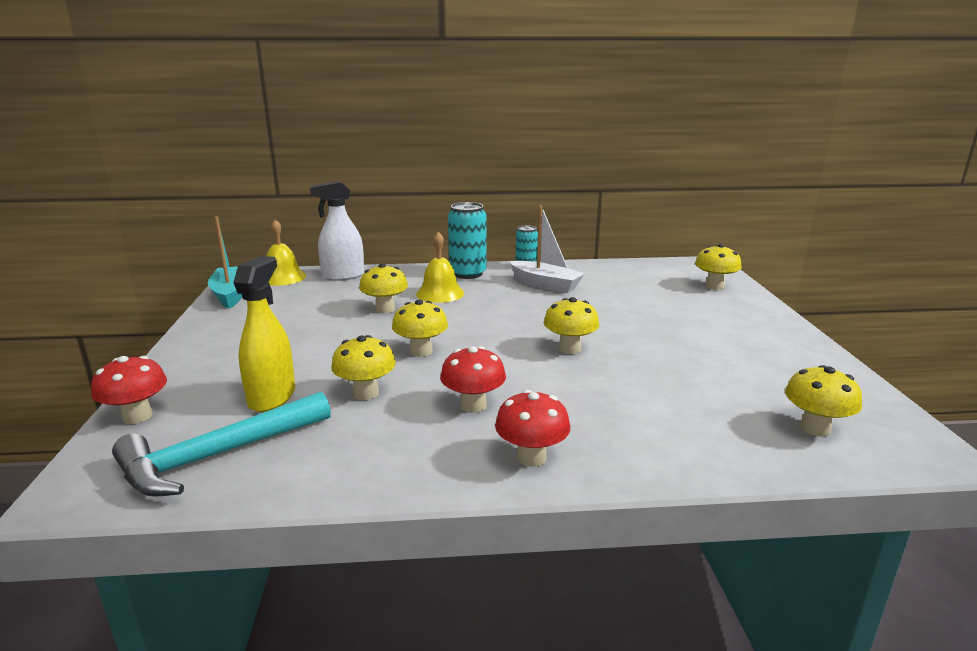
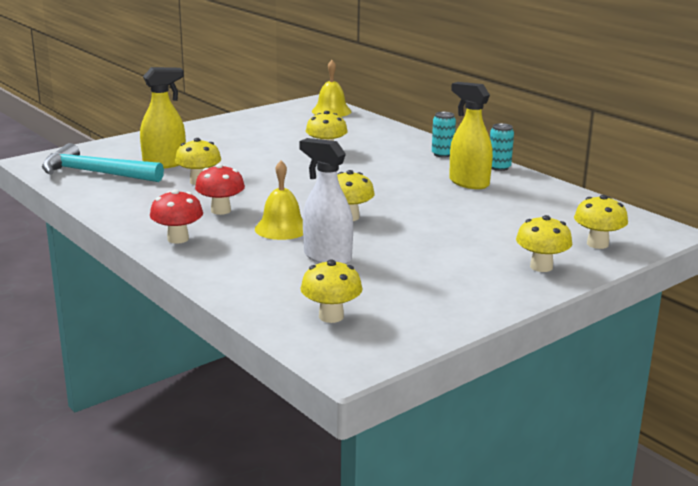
camera: 55 degrees right, 0 degrees up
red mushroom [91,356,167,424] -> none
turquoise boat [208,216,242,309] -> none
white spray bottle [310,181,364,281] -> white spray bottle moved to [300,138,353,264]
yellow mushroom [392,300,448,357] -> yellow mushroom moved to [516,215,573,272]
yellow bell [416,232,464,303] -> yellow bell moved to [255,161,303,240]
turquoise can [448,202,487,279] -> turquoise can [432,112,456,157], size x0.60
white boat [510,205,585,293] -> yellow spray bottle [449,82,493,189]

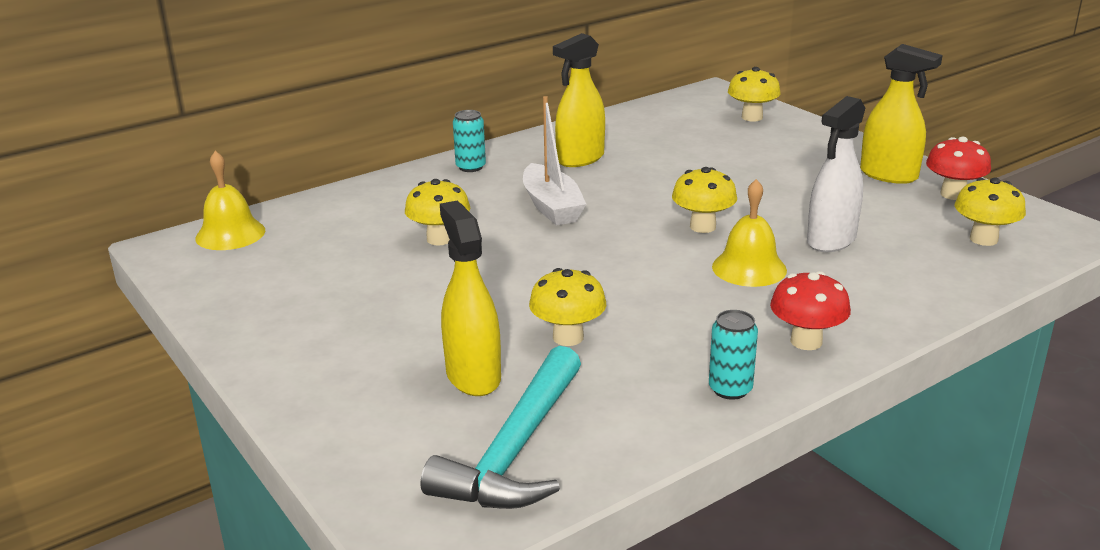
camera: 85 degrees left, 5 degrees up
red mushroom [195,164,245,215] -> red mushroom moved to [926,137,991,200]
turquoise can [490,123,514,171] -> turquoise can moved to [709,310,758,400]
yellow mushroom [516,215,573,272] -> none
none -> white boat [523,96,586,226]
none -> yellow spray bottle [860,44,943,184]

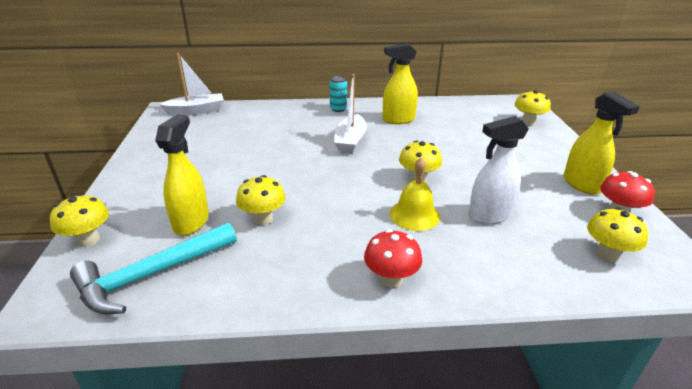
camera: 30 degrees right, 5 degrees up
yellow bell [195,151,265,250] -> white boat [159,53,224,116]
yellow mushroom [405,179,470,246] -> yellow mushroom moved to [50,194,109,247]
turquoise can [709,310,758,400] -> none

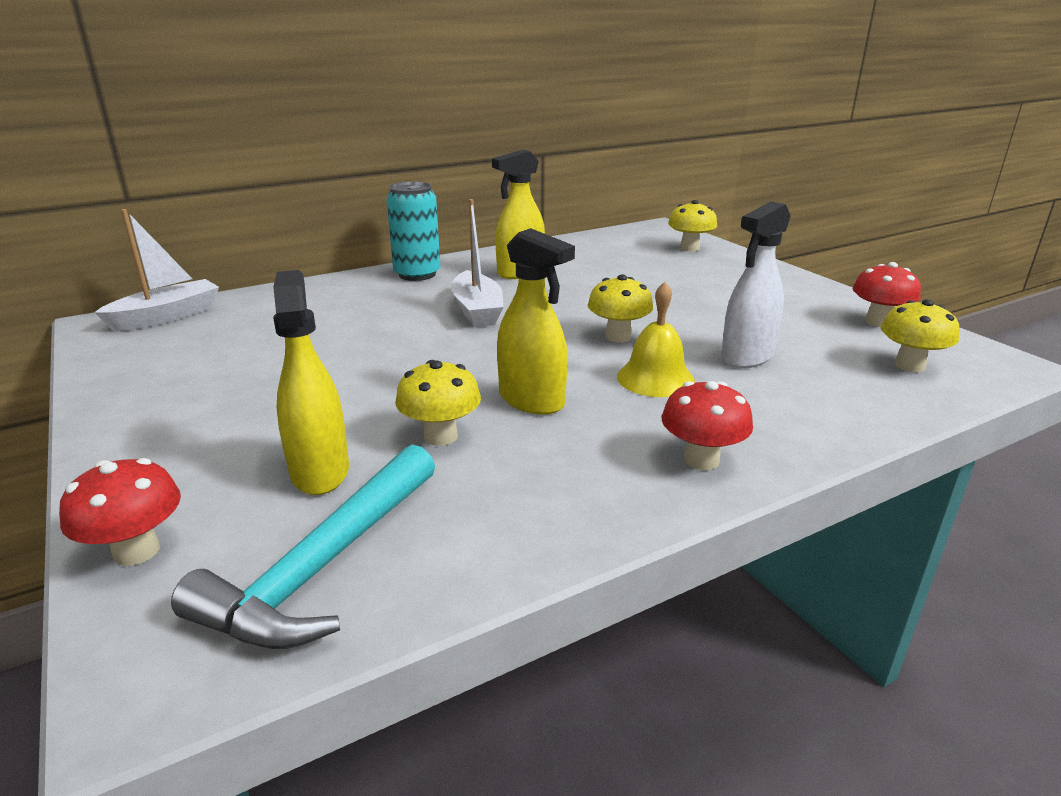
camera: 25 degrees left, 5 degrees down
yellow mushroom [50,194,109,247] -> red mushroom [59,458,181,566]
turquoise can [330,76,347,112] -> turquoise can [386,181,440,281], size x1.67
yellow spray bottle [564,91,640,195] -> yellow spray bottle moved to [497,228,575,415]

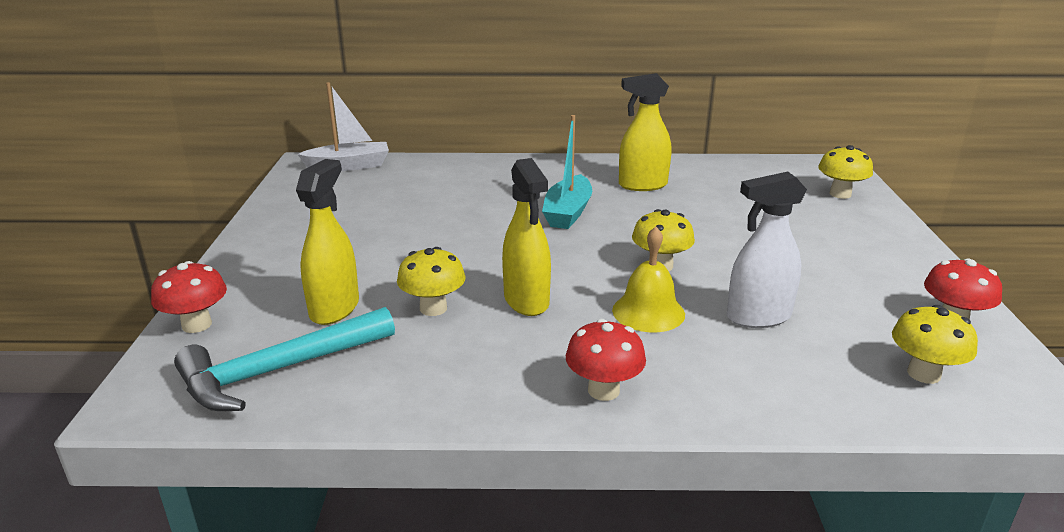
camera: 30 degrees right, 0 degrees up
turquoise can [386,181,440,281] -> none
white boat [451,199,504,327] -> turquoise boat [542,115,592,229]

